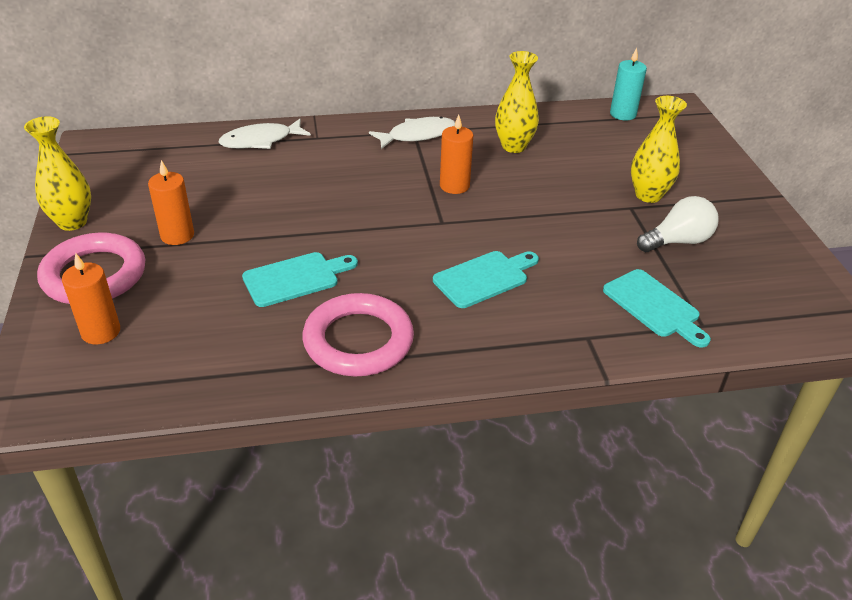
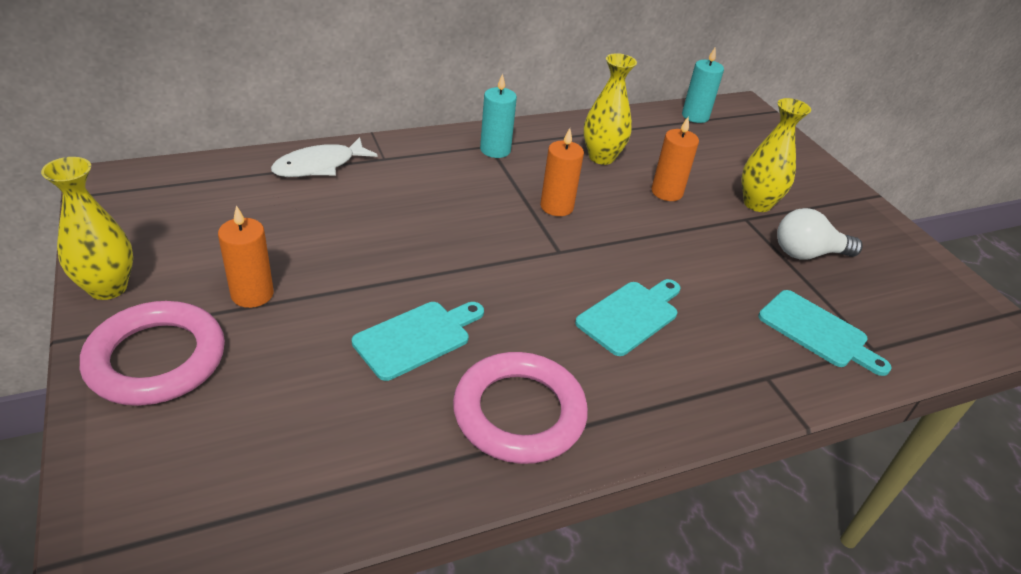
camera: 15 degrees left, 0 degrees up
orange candle [62,252,120,344] -> orange candle moved to [651,117,699,201]
white fish [369,117,455,149] -> turquoise candle [480,74,517,158]
white light bulb [637,196,719,252] -> white light bulb turned 150 degrees counterclockwise [777,208,863,260]

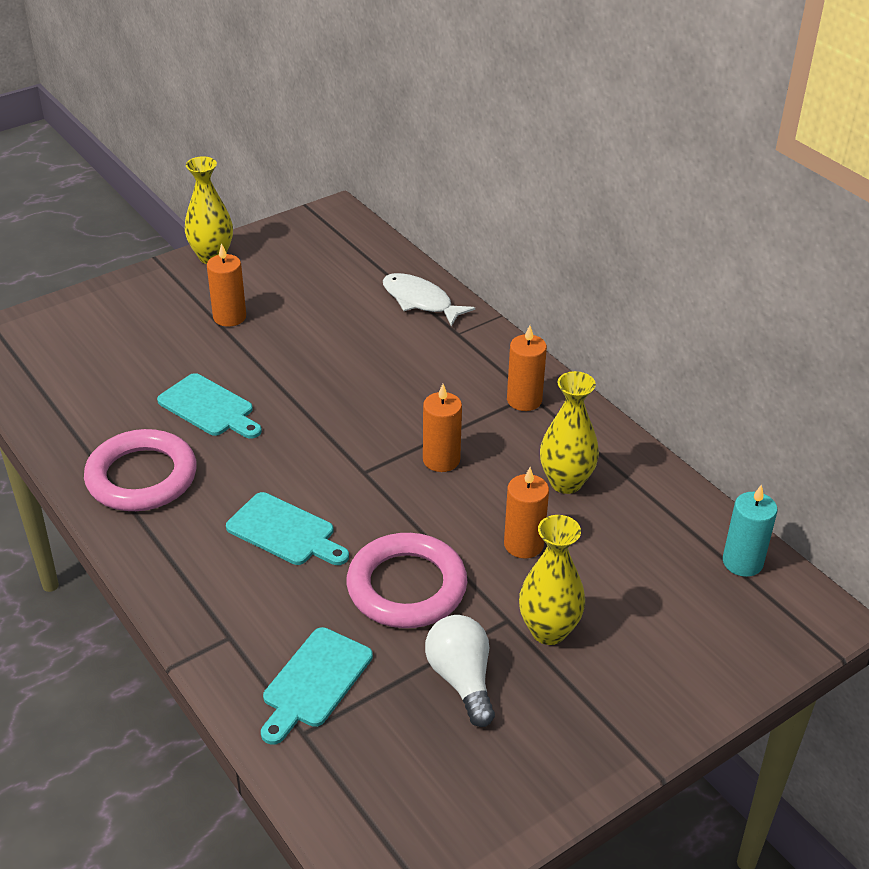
camera: 80 degrees right, 0 degrees up
pink ring [80,301,225,406] -> pink ring moved to [347,533,467,628]
turquoise candle [480,74,517,158] -> orange candle [507,325,547,411]

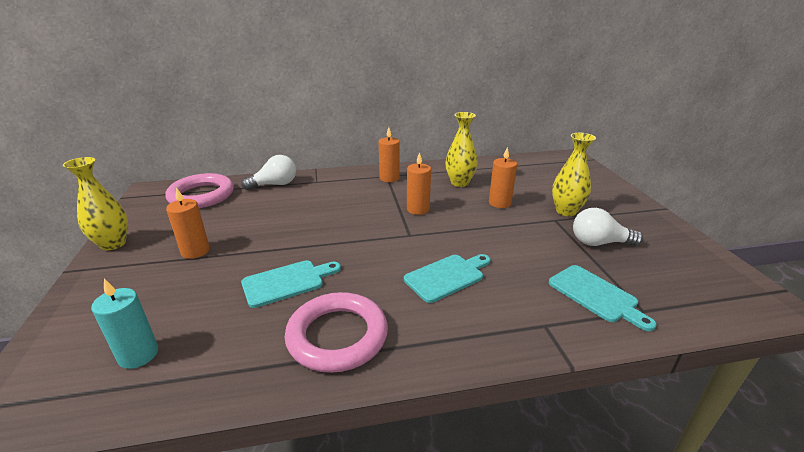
camera: 65 degrees left, 10 degrees down
pink ring [347,533,467,628] -> pink ring moved to [165,173,234,208]
white fish [383,273,475,327] -> white light bulb [241,155,296,190]
turquoise candle [723,484,777,577] -> turquoise candle moved to [91,279,158,369]

